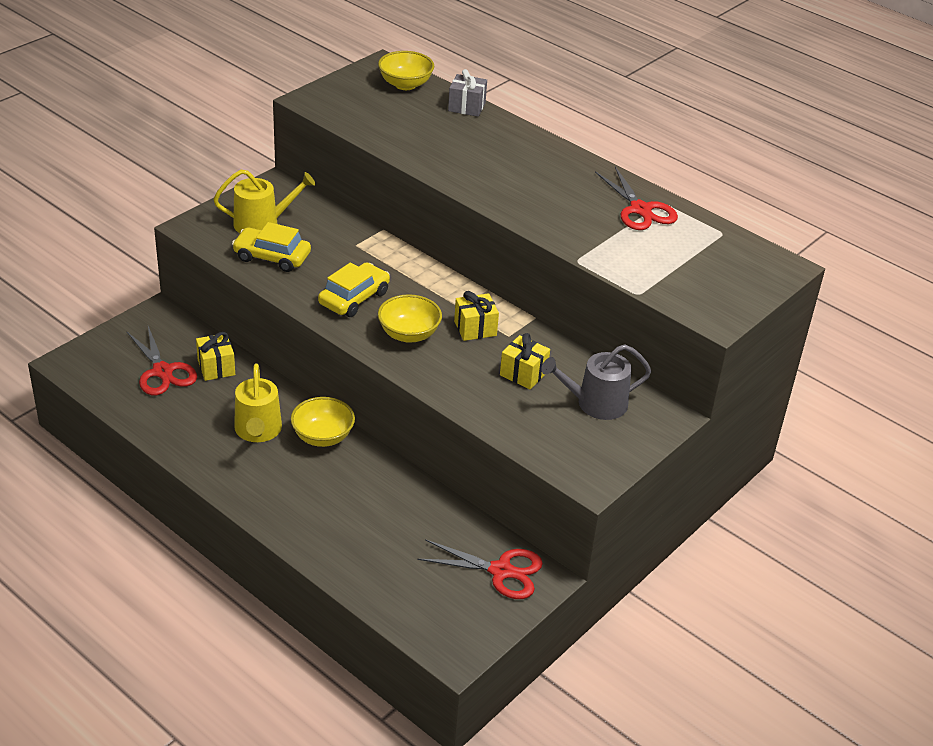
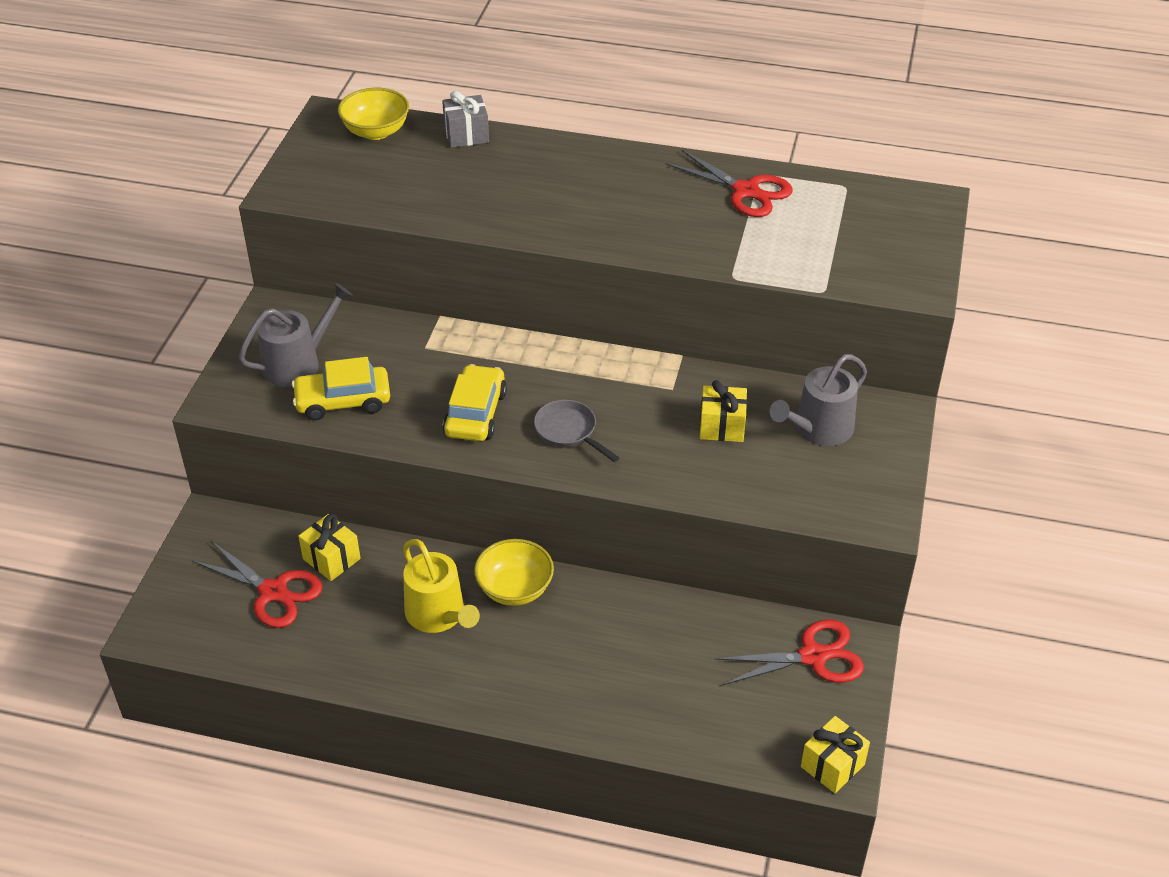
camera: 25 degrees left, 5 degrees up
yellow watering can [213,170,315,233] -> grey watering can [238,283,353,387]
yellow bowl [378,294,442,343] -> grey pan [534,400,620,462]
yellow gift [454,291,499,341] -> yellow gift moved to [801,716,870,793]

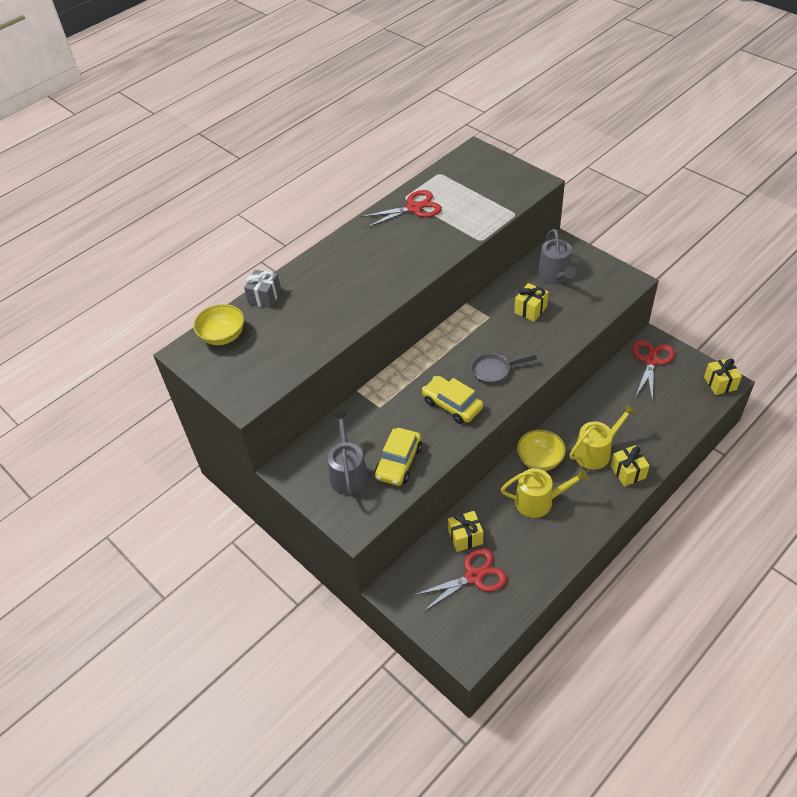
camera: 55 degrees left, 5 degrees up
none -> yellow watering can [569,404,636,470]
none -> yellow gift [611,445,650,487]

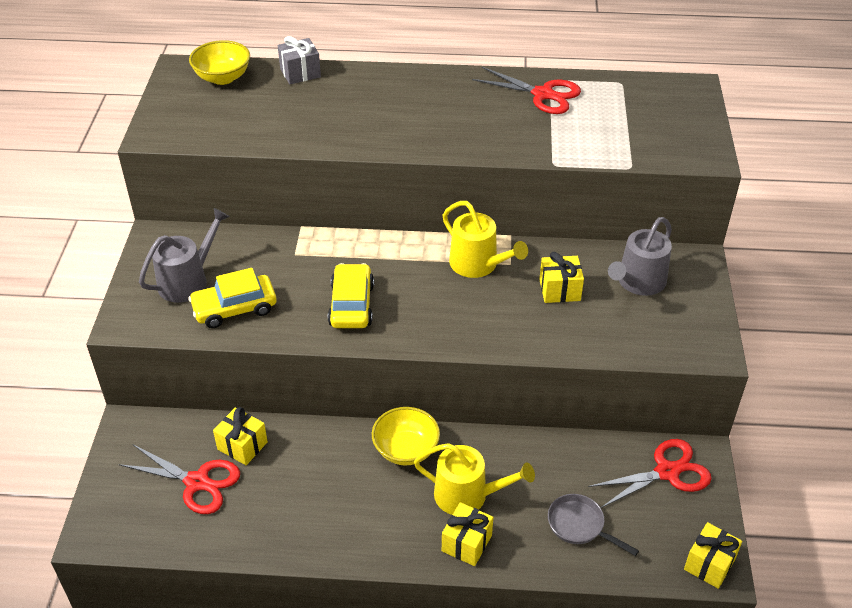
camera: 45 degrees right, 5 degrees down
grey pan [472,353,537,384] -> grey pan moved to [548,494,639,556]
yellow watering can [501,468,589,518] -> yellow watering can moved to [442,201,528,278]

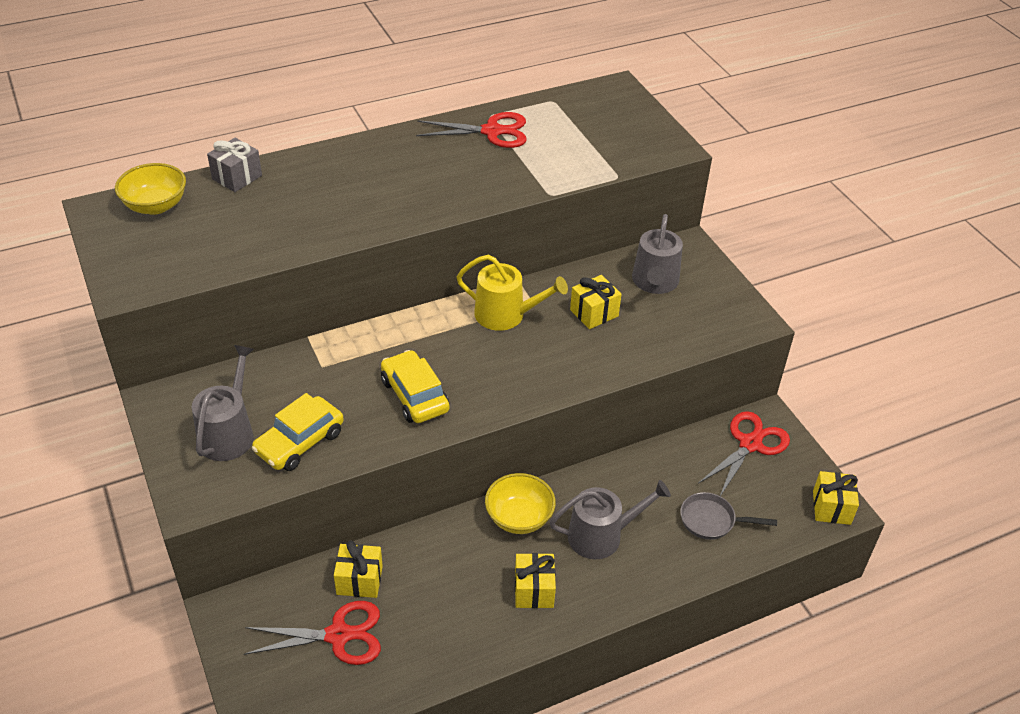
camera: 30 degrees left, 0 degrees up
yellow watering can [414,443,535,515] -> grey watering can [550,480,671,559]
yellow gift [442,502,493,566] -> yellow gift moved to [515,553,556,608]

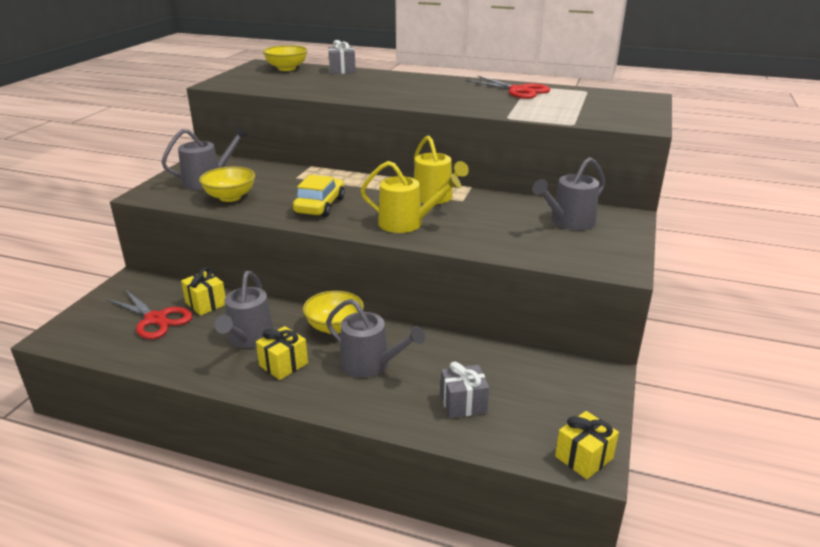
camera: 45 degrees right, 15 degrees down
yellow car [252,393,344,471] -> yellow bowl [199,167,255,202]
yellow gift [570,275,622,329] -> none
grey pan [680,492,777,540] -> grey gift [441,362,489,418]
red scissors [698,411,790,496] -> none
none -> grey watering can [214,271,274,348]
none -> yellow watering can [361,161,461,233]

